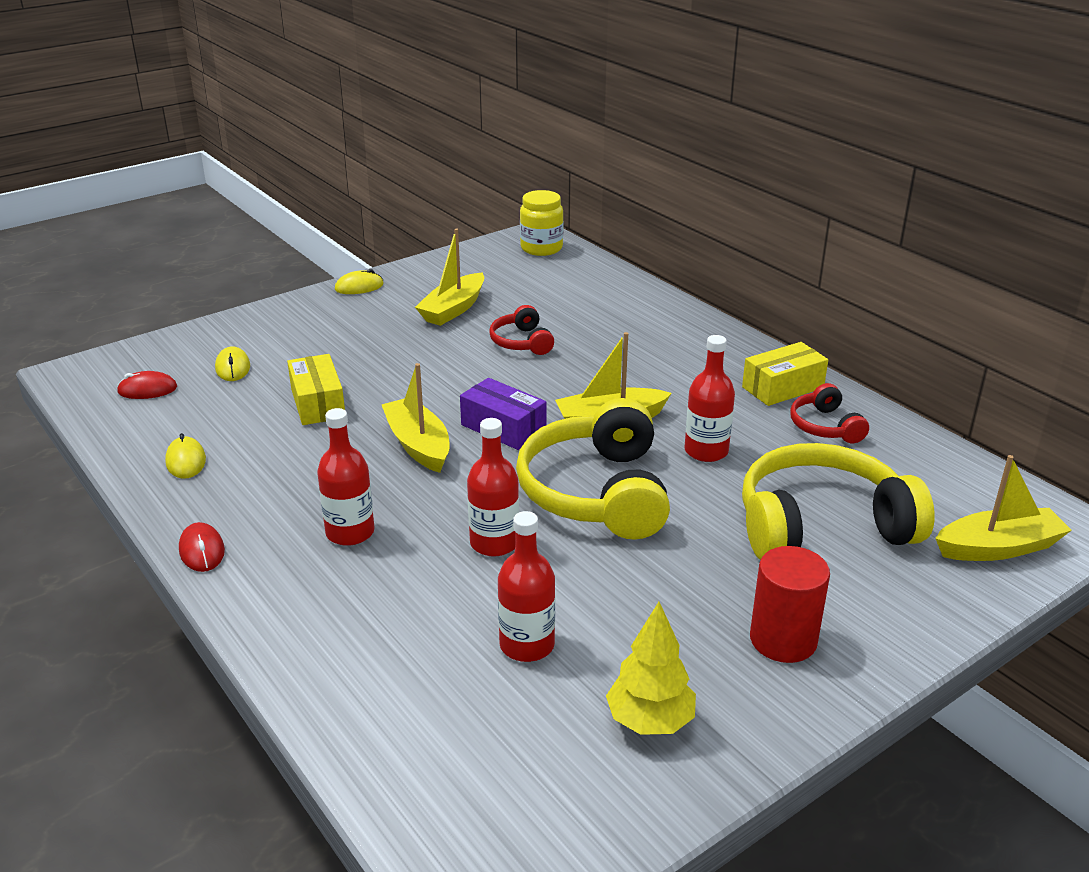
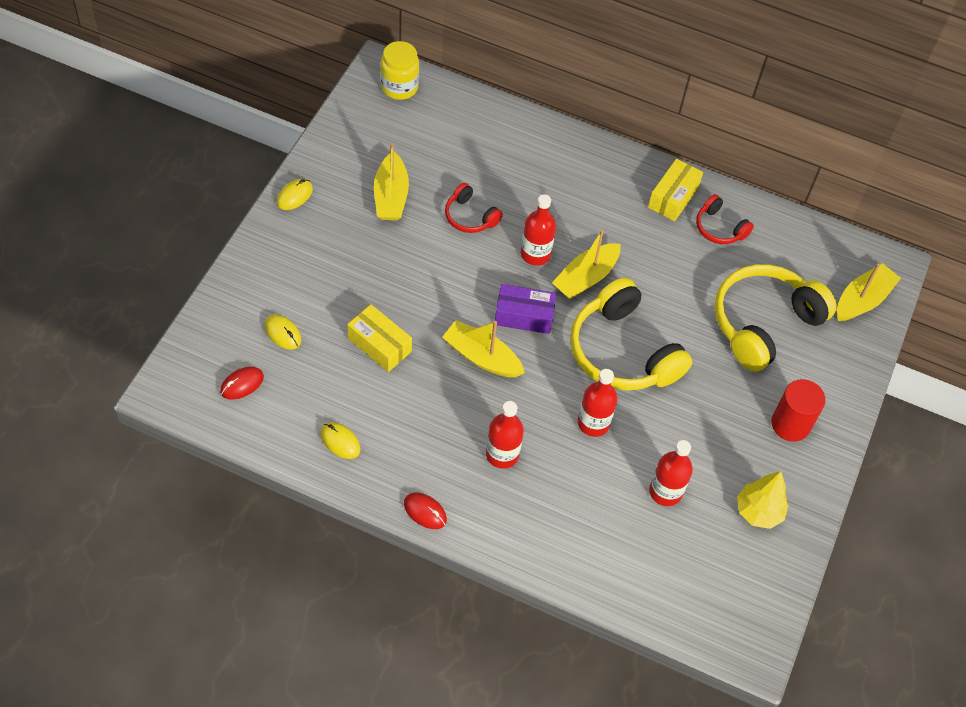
camera: 35 degrees left, 25 degrees up
red bottle [685,335,735,462] -> red bottle moved to [521,194,556,266]

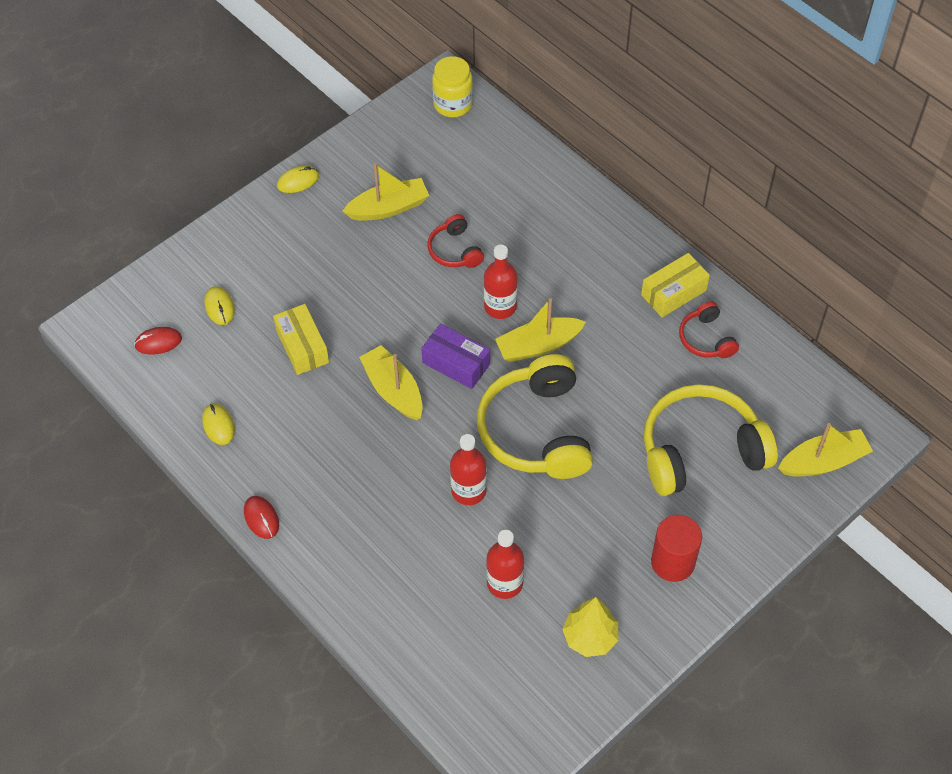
camera: 30 degrees right, 0 degrees up
yellow boat [374,143,409,221] -> yellow boat turned 135 degrees counterclockwise [342,163,429,221]
red bottle [486,401,524,469] -> none

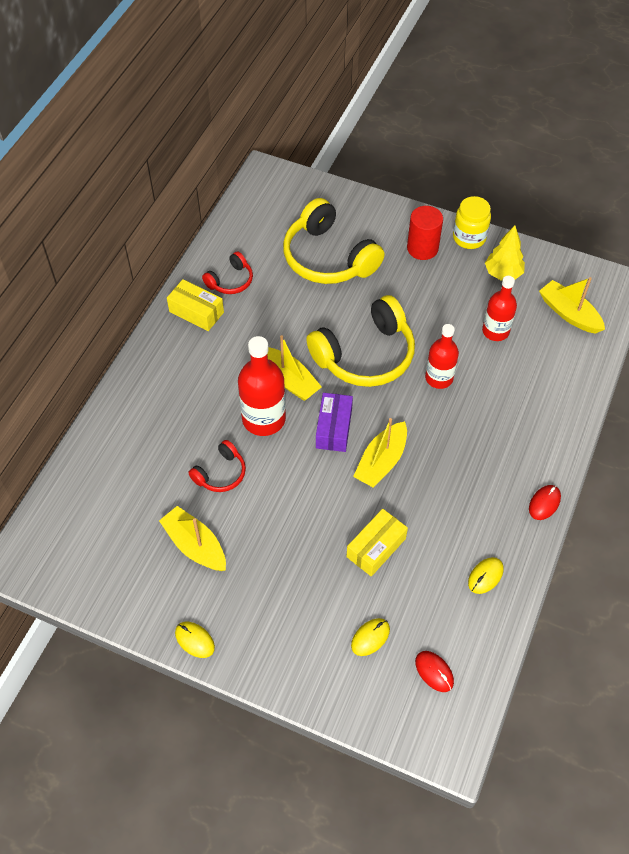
camera: 115 degrees left, 0 degrees up
yellow jar [432,56,473,117] -> yellow jar moved to [453,196,491,249]
red bottle [484,244,518,319] -> red bottle [238,336,286,436], size x1.51
yellow boat [778,423,873,476] -> yellow boat moved to [539,277,605,334]

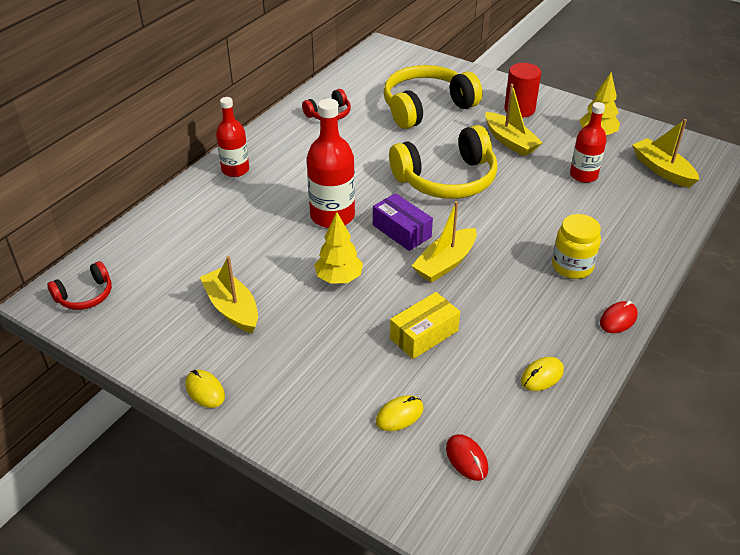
camera: 10 degrees right, 15 degrees down
yellow box [167,279,224,331] -> none
red headphones [188,440,246,492] -> red headphones moved to [47,261,112,310]
yellow boat [267,335,322,401] -> yellow boat moved to [485,84,543,156]
yellow headphones [283,198,384,284] -> yellow headphones turned 90 degrees clockwise [384,65,483,129]
purple box [316,393,353,452] -> purple box turned 60 degrees counterclockwise [373,193,433,251]
red bottle [425,324,459,389] -> red bottle moved to [216,97,249,177]
yellow jar [453,196,491,249] -> yellow jar moved to [552,214,601,279]
none -> yellow tree [314,212,363,284]

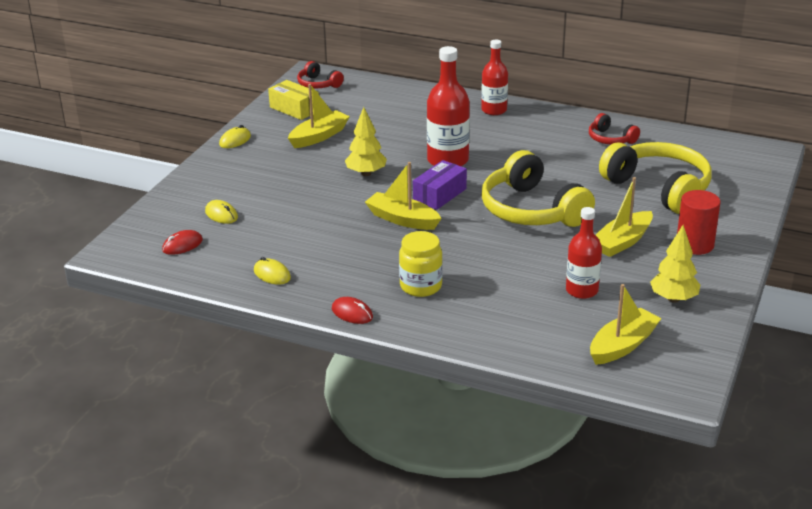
camera: 80 degrees right, 10 degrees down
yellow box [390,292,460,359] -> yellow box moved to [268,80,319,120]

